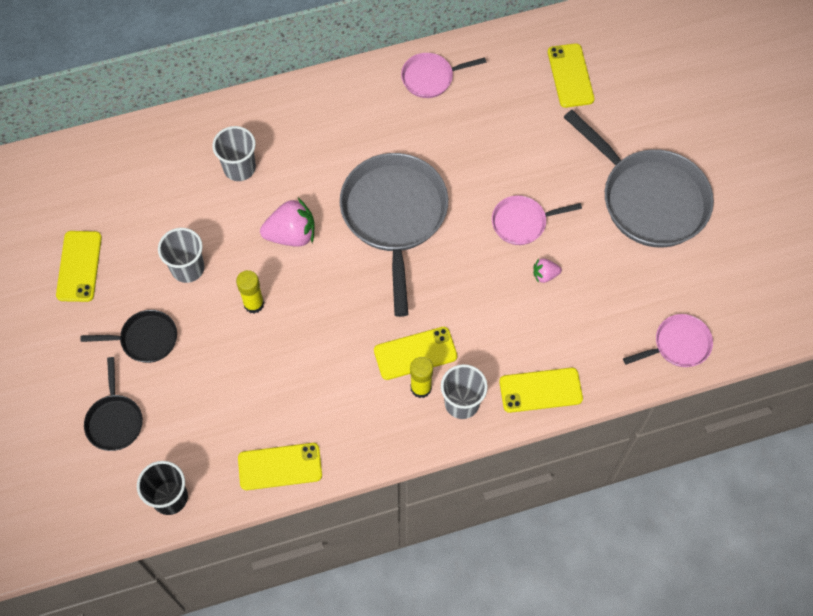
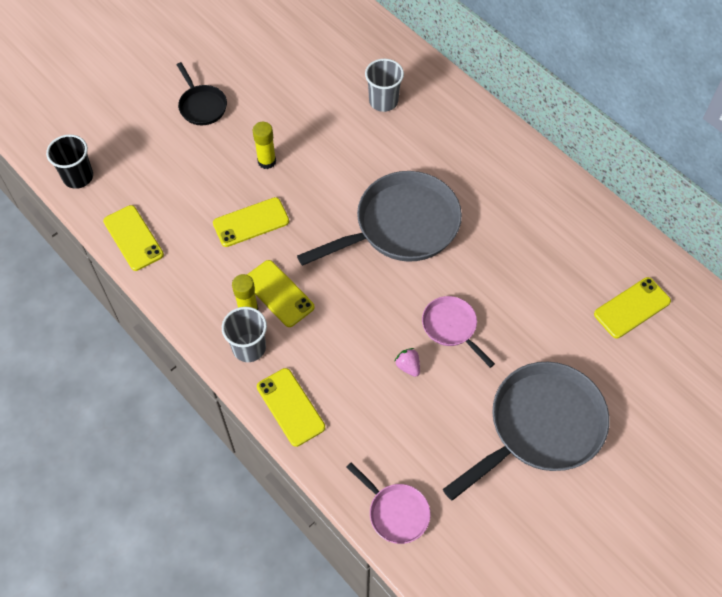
camera: 65 degrees right, 5 degrees down
yellow phone [56,231,102,302] -> yellow phone moved to [213,197,289,247]
black pan [84,357,143,451] -> none
grey cup [158,228,205,283] -> none
pink strawberry [260,198,315,247] -> none
pink pan [401,53,487,98] -> none
grey pan [564,110,714,248] -> grey pan turned 150 degrees counterclockwise [443,362,609,501]

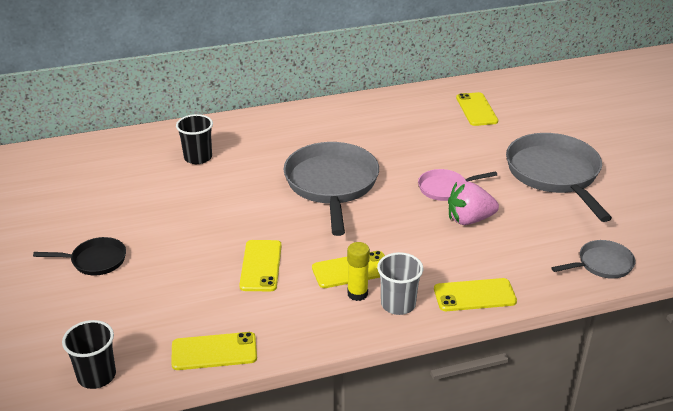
camera: 65 degrees left, 25 degrees down
yellow glue stick [253,122,276,169] -> none
pink pan [346,462,431,544] -> grey pan [551,240,635,279]
grey cup [365,59,404,112] -> black cup [176,114,213,164]
pink strawberry [394,348,420,377] -> pink strawberry [448,181,499,225], size x1.95

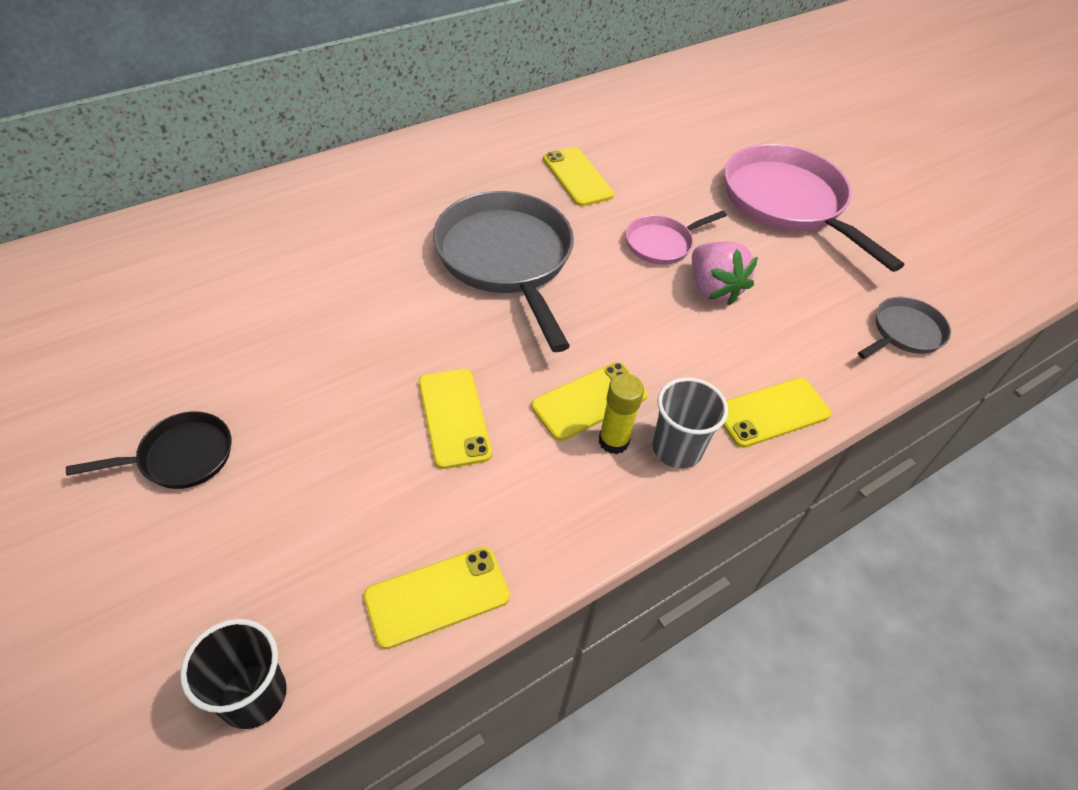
camera: 20 degrees left, 15 degrees up
black cup [176,114,213,164] -> none
pink strawberry [448,181,499,225] -> pink strawberry turned 90 degrees counterclockwise [692,241,758,306]
yellow phone [456,92,498,126] -> yellow phone moved to [543,147,614,206]
grey pan [506,133,612,222] -> pink pan [725,144,904,272]

